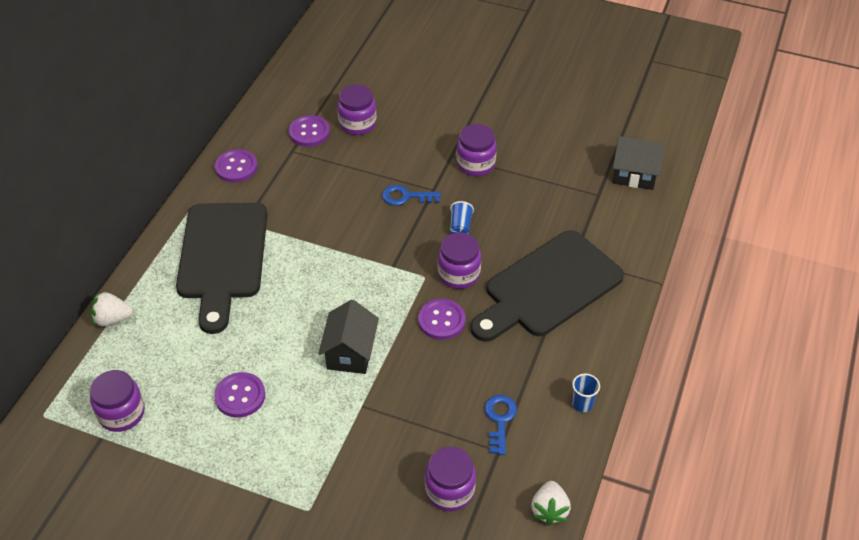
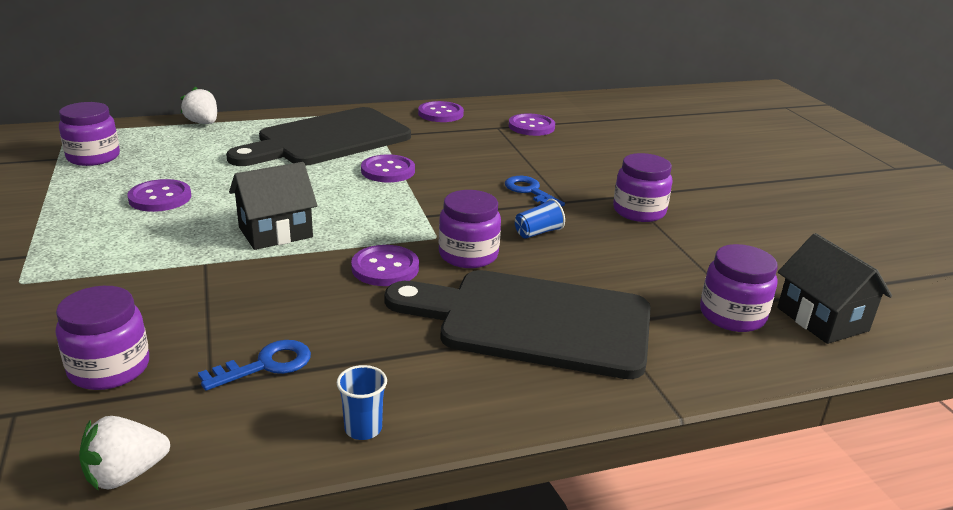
camera: 50 degrees right, 20 degrees down
purple jar [337,84,377,135] -> purple jar moved to [700,244,778,332]
none -> purple button [361,154,415,182]

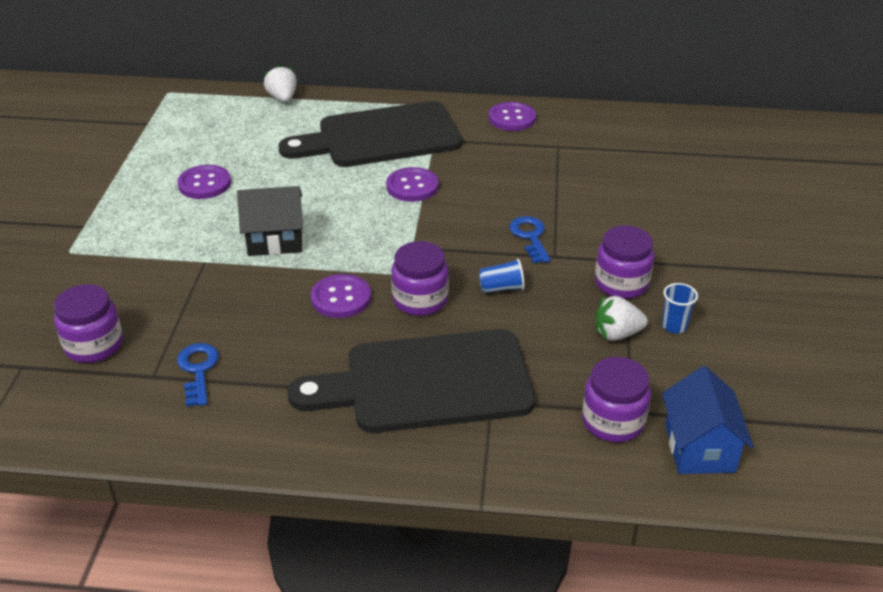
camera: 25 degrees right, 10 degrees up
purple jar [59,102,120,166] -> none
white strawberry [79,416,170,491] -> white strawberry moved to [595,296,648,341]
blue key [198,340,311,391] -> blue key turned 90 degrees counterclockwise [177,343,219,407]
blue cup [337,365,387,440] -> blue cup moved to [662,283,698,333]
black cutting board [385,270,651,379] -> black cutting board turned 45 degrees counterclockwise [287,329,535,433]
purple button [509,113,555,136] -> none
black house [777,233,892,344] -> blue house [662,366,754,474]

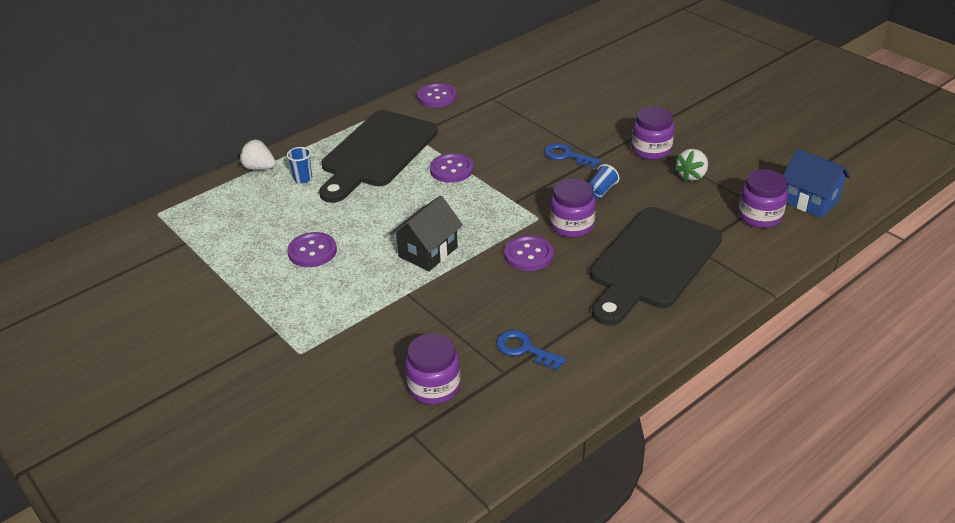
camera: 45 degrees left, 0 degrees up
blue cup [662,283,698,333] -> blue cup moved to [287,147,312,183]

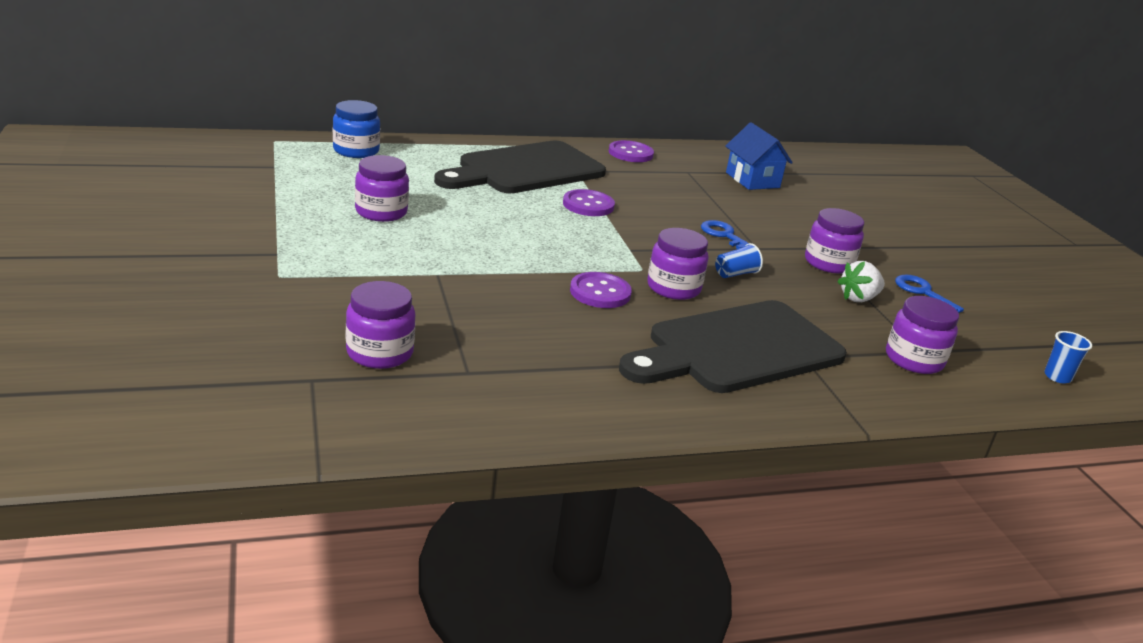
camera: 20 degrees right, 10 degrees down
white strawberry [239,139,276,170] -> none
blue cup [287,147,312,183] -> blue cup moved to [1044,331,1092,384]
purple button [287,232,337,267] -> purple jar [355,155,409,222]
black house [390,195,463,271] -> none
blue key [496,330,566,371] -> blue key moved to [895,275,964,313]
blue house [783,149,850,218] -> blue house moved to [725,122,793,190]
none -> blue jar [333,100,380,158]

